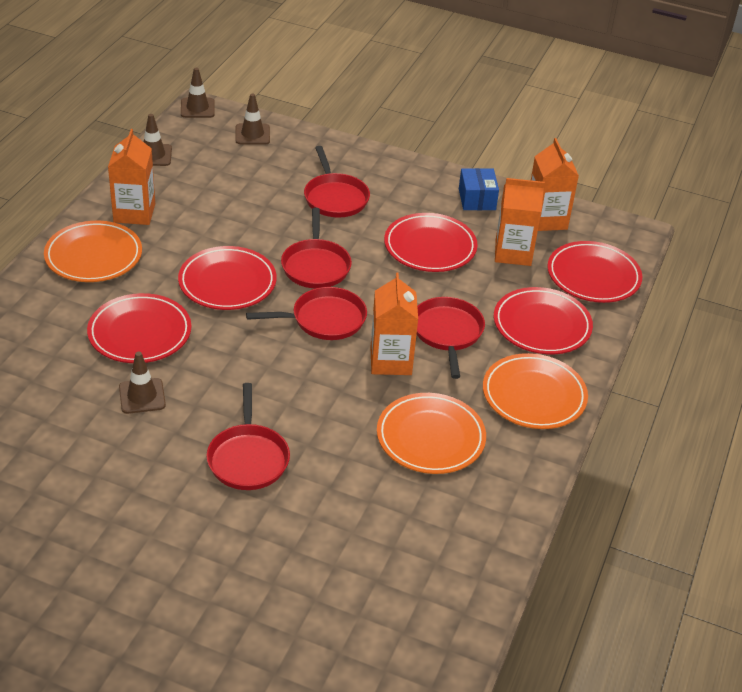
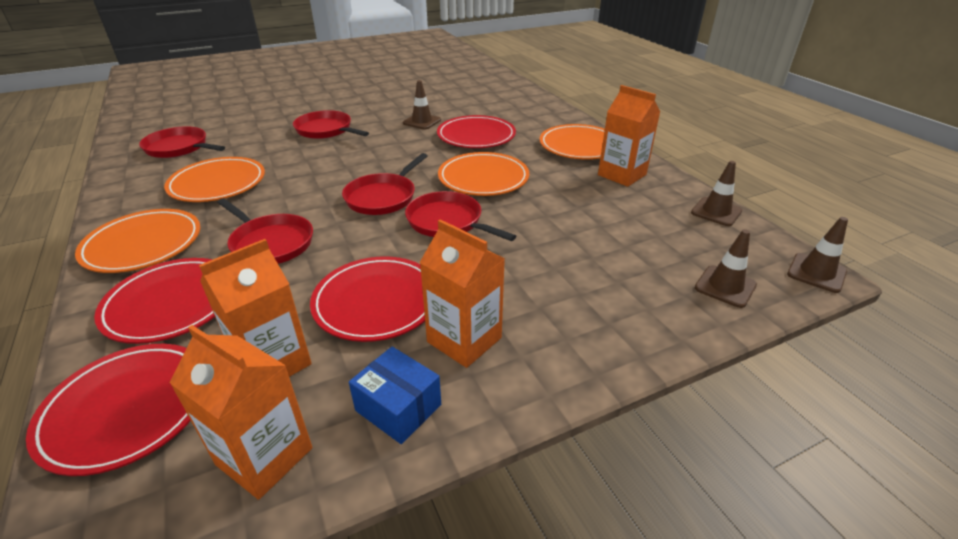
camera: 135 degrees right, 5 degrees down
red plate [178,246,277,310] -> orange plate [438,152,529,196]
red pan [304,146,370,218] -> red pan moved to [139,126,225,158]
orange carton [370,273,418,375] -> orange carton moved to [419,219,505,368]

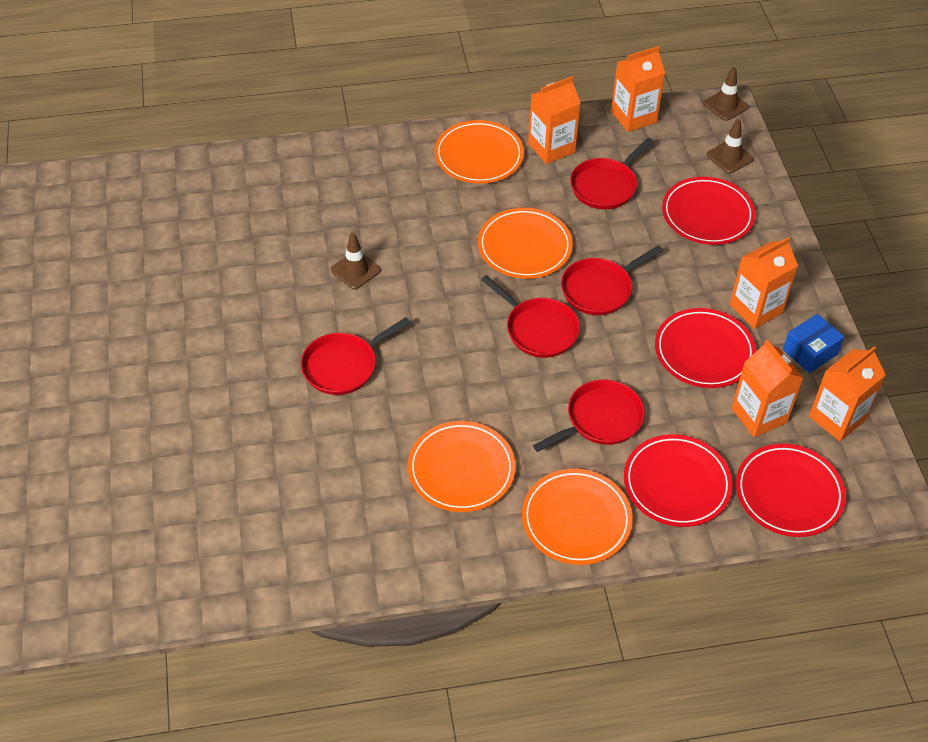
camera: 75 degrees left, 15 degrees up
red pan [139,126,225,158] -> red pan moved to [570,137,654,209]
red plate [437,115,516,148] -> red plate moved to [662,177,756,245]
brown traffic cone [691,161,742,226] -> orange carton [611,46,665,132]

